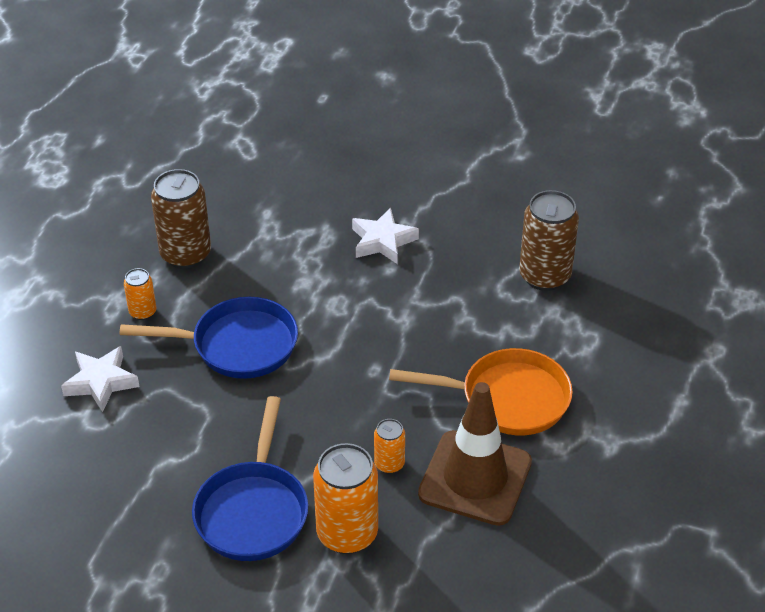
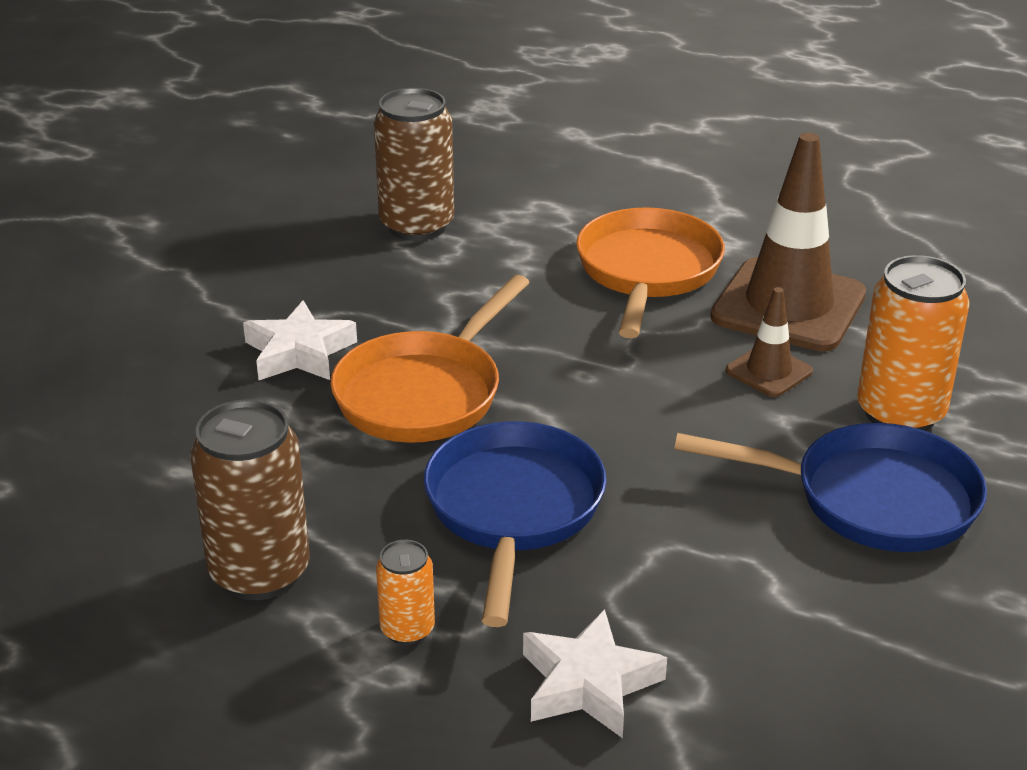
camera: 85 degrees left, 10 degrees down
orange can [374,419,405,474] -> brown traffic cone [726,287,813,397]
none -> orange pan [331,275,530,443]

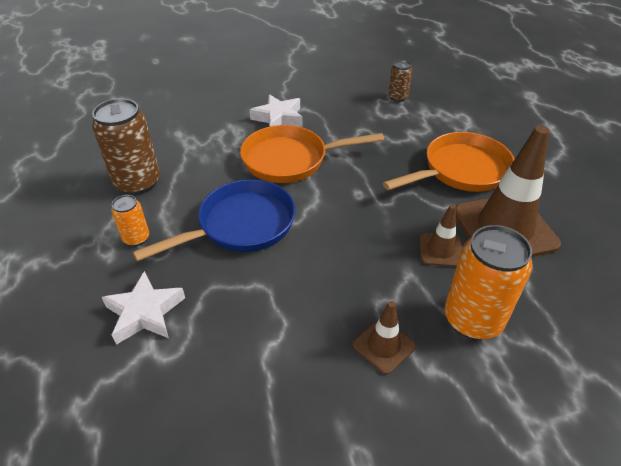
camera: 50 degrees right, 10 degrees up
brown can [374,88,454,241] -> brown can [389,60,412,102], size x0.52
blue pan [674,423,987,552] -> brown traffic cone [352,301,416,375]

